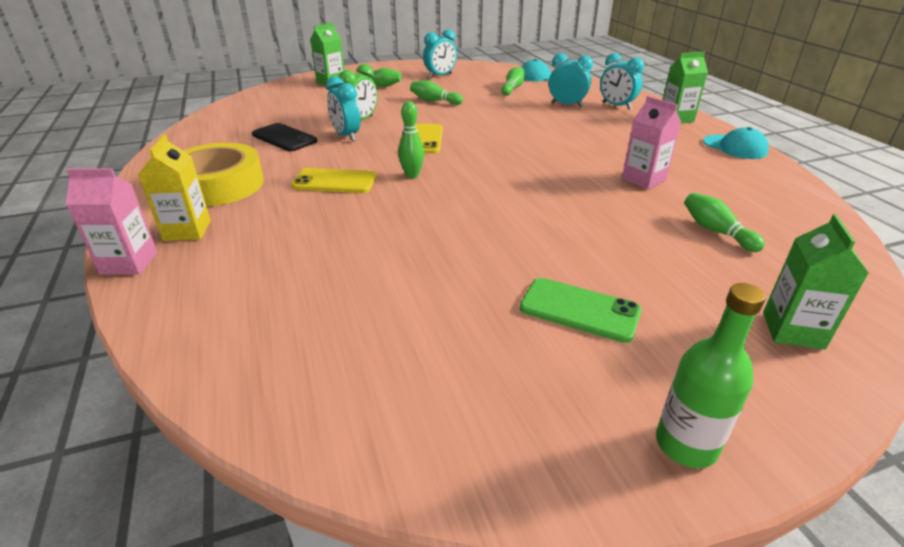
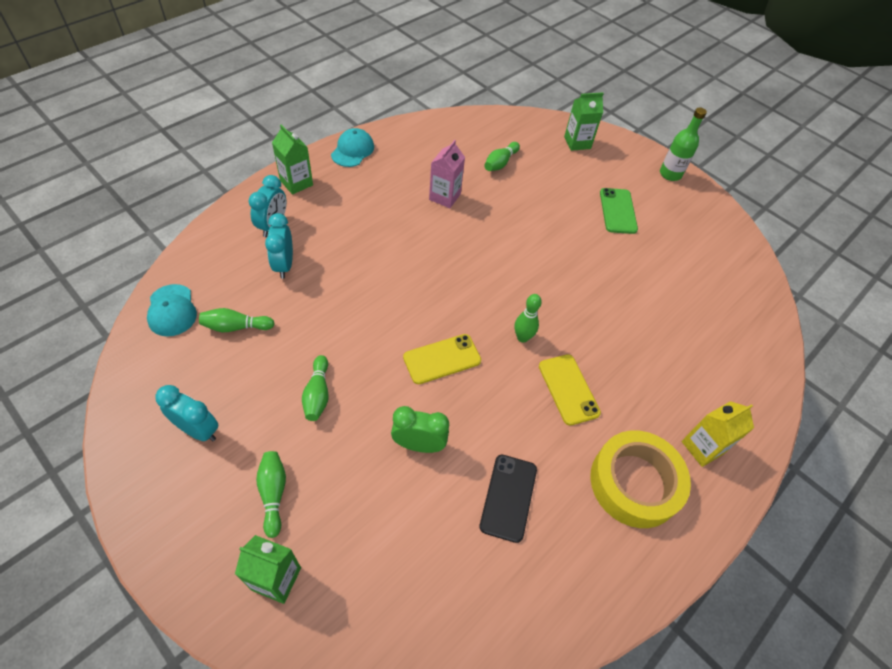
camera: 120 degrees left, 20 degrees up
pink carton [66,169,157,275] -> none
turquoise clock [326,76,361,141] -> none

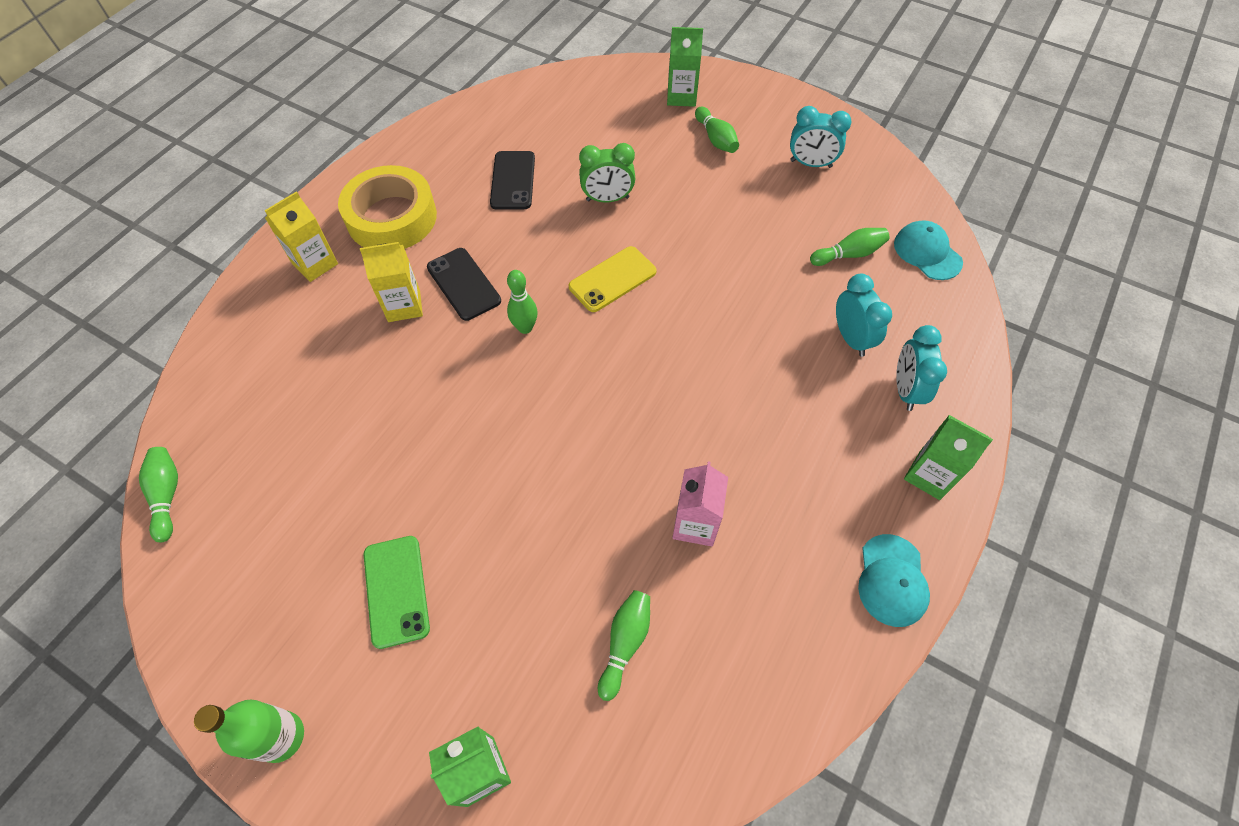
camera: 170 degrees right, 5 degrees up
green bowling pin [302,355,329,421] -> green bowling pin moved to [139,447,178,542]
yellow phone [539,354,601,425] -> black phone [427,248,501,321]
none -> yellow carton [360,242,423,322]

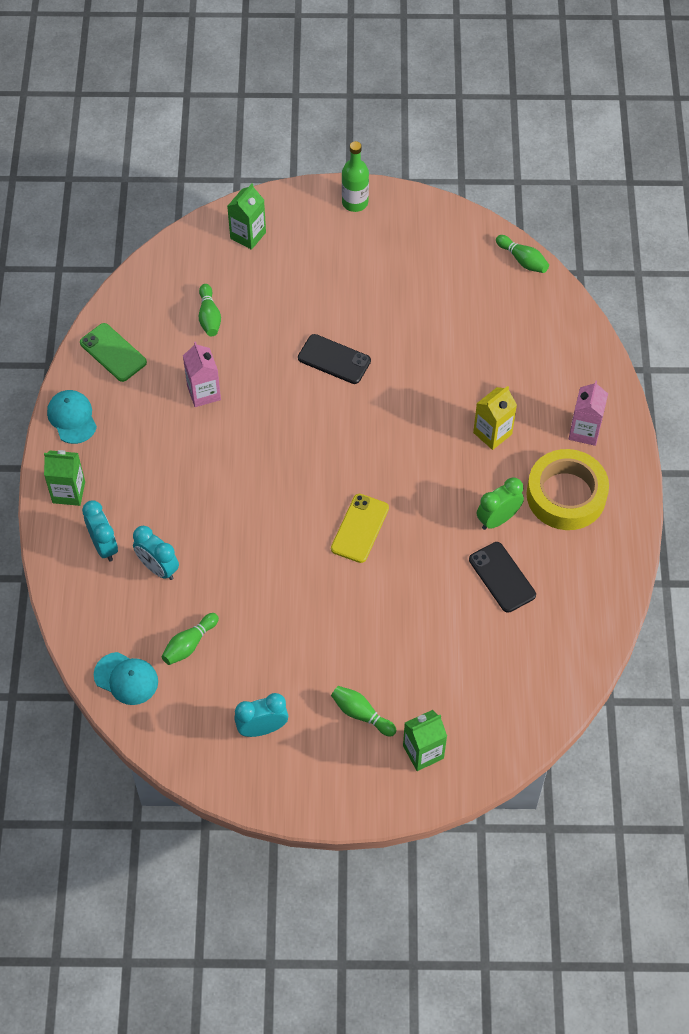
camera: 150 degrees right, 0 degrees up
yellow carton [265,191,338,282] -> pink carton [569,381,608,446]
green phone [364,536,430,649] -> green phone moved to [80,323,147,382]
black phone [427,248,501,321] -> black phone moved to [298,334,371,384]
green bowling pin [507,270,538,334] -> none
green clock [579,143,635,202] -> green clock moved to [476,477,524,530]

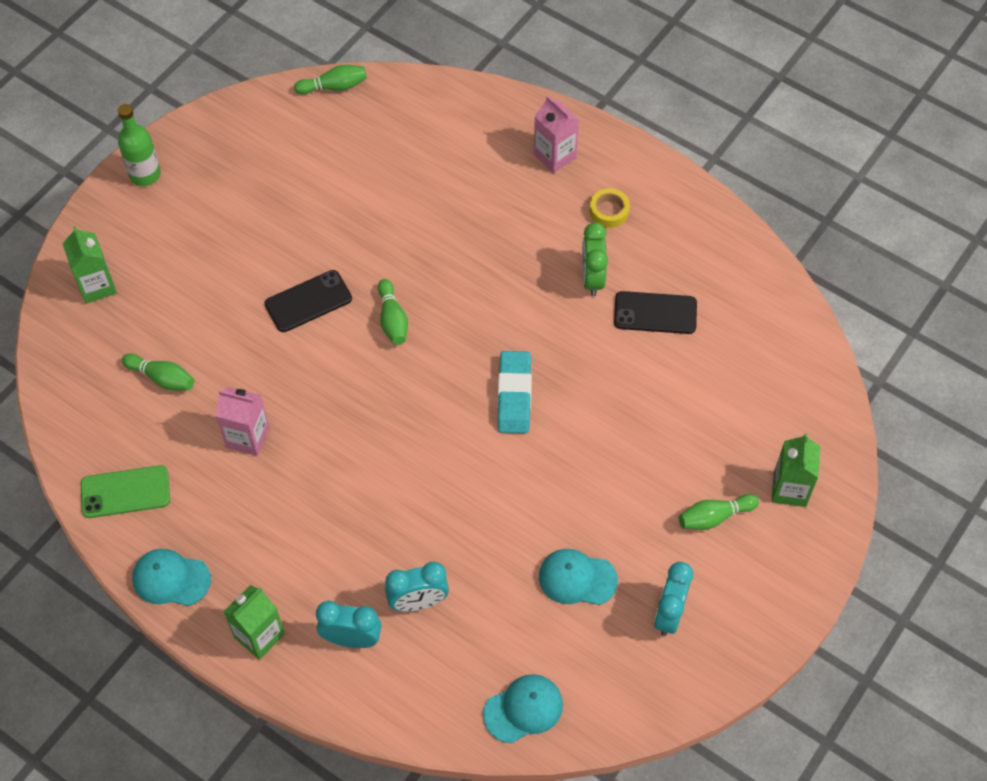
camera: 55 degrees left, 0 degrees up
green bowling pin [161,613,219,665] -> green bowling pin moved to [378,279,408,345]
yellow phone [331,494,389,563] -> turquoise eraser [497,351,532,434]
yellow carton [473,386,517,450] -> none
yellow tape [526,449,609,530] -> yellow tape [590,188,630,228], size x0.45
none -> turquoise cap [539,549,618,605]

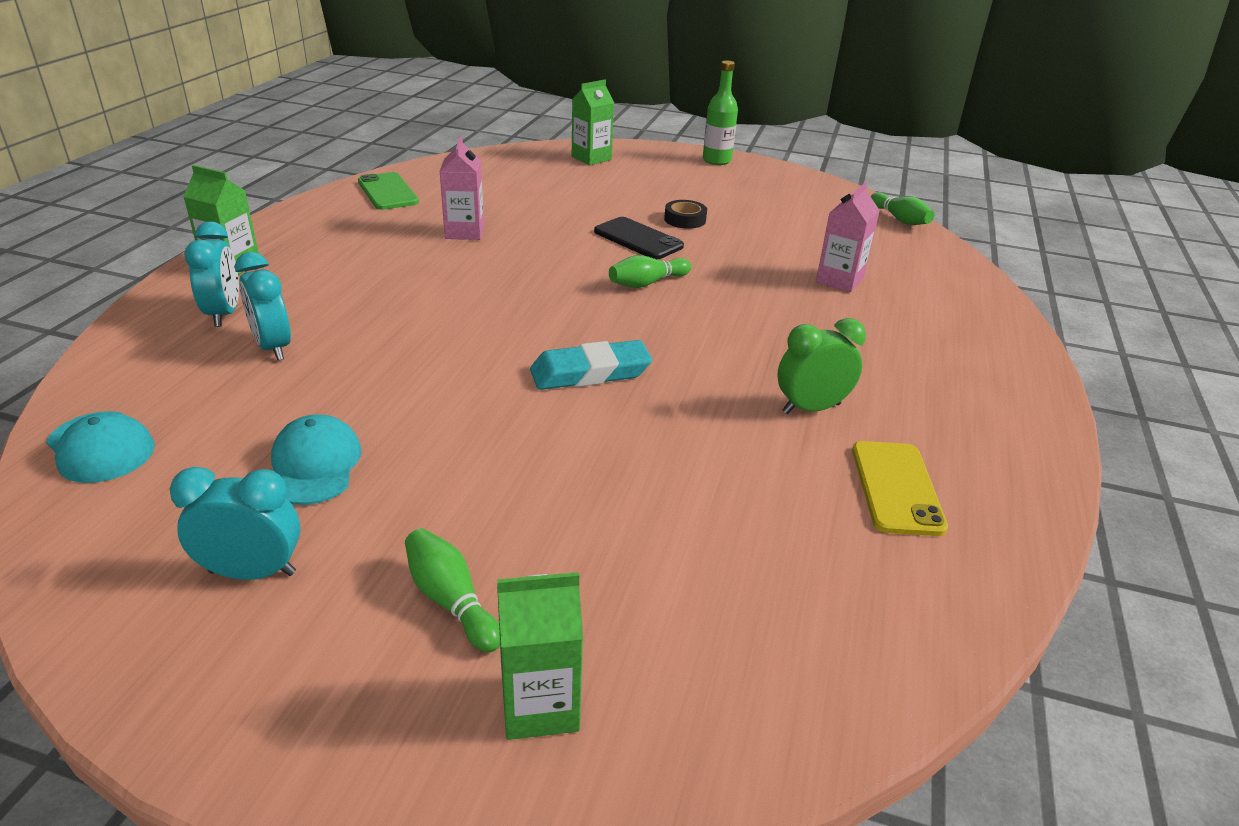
camera: 70 degrees right, 25 degrees down
green bowling pin [122,353,194,391] -> none
turquoise cap [132,549,211,606] -> none
pink carton [534,96,579,173] -> pink carton moved to [816,182,880,292]
yellow tape [590,188,630,228] -> none
black phone [614,291,697,334] -> none
none -> black tape [664,200,707,229]
none -> yellow phone [852,441,948,536]

